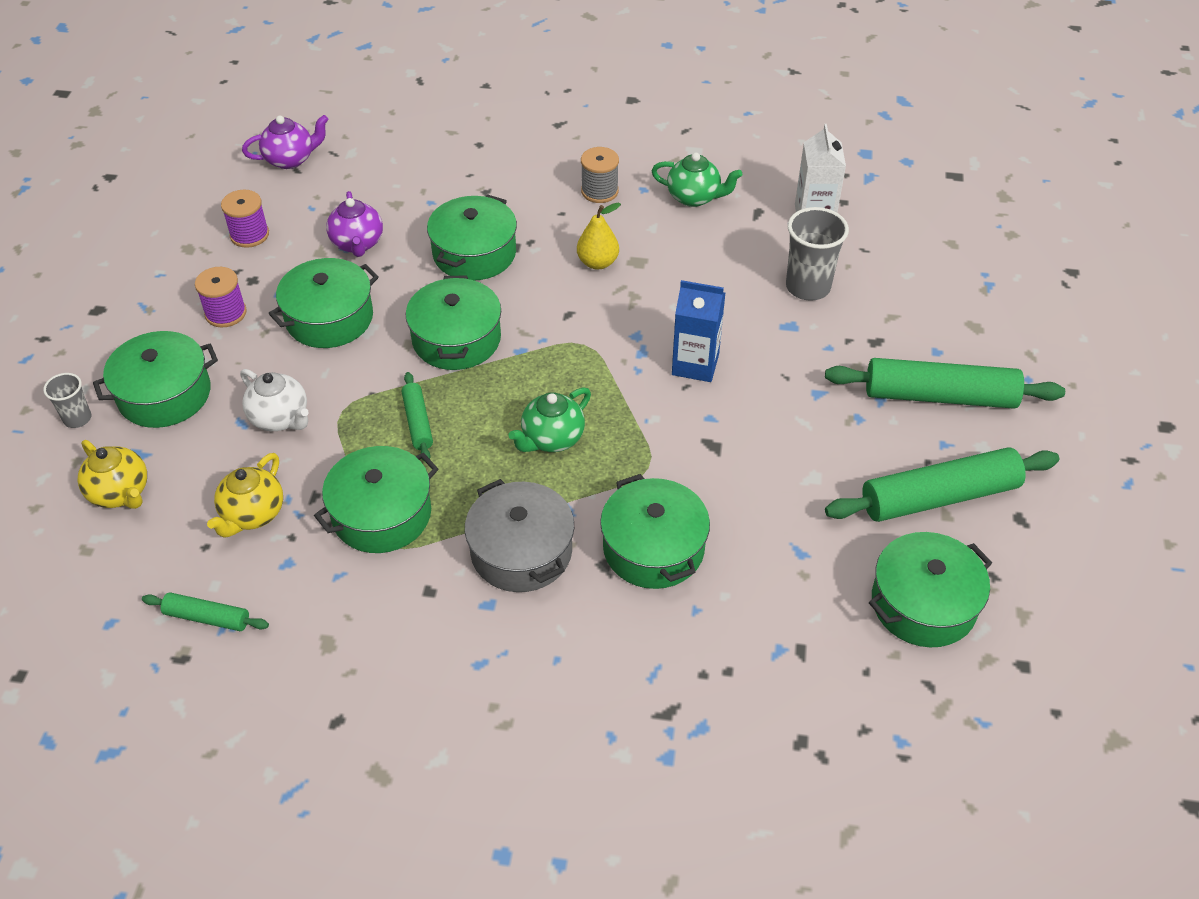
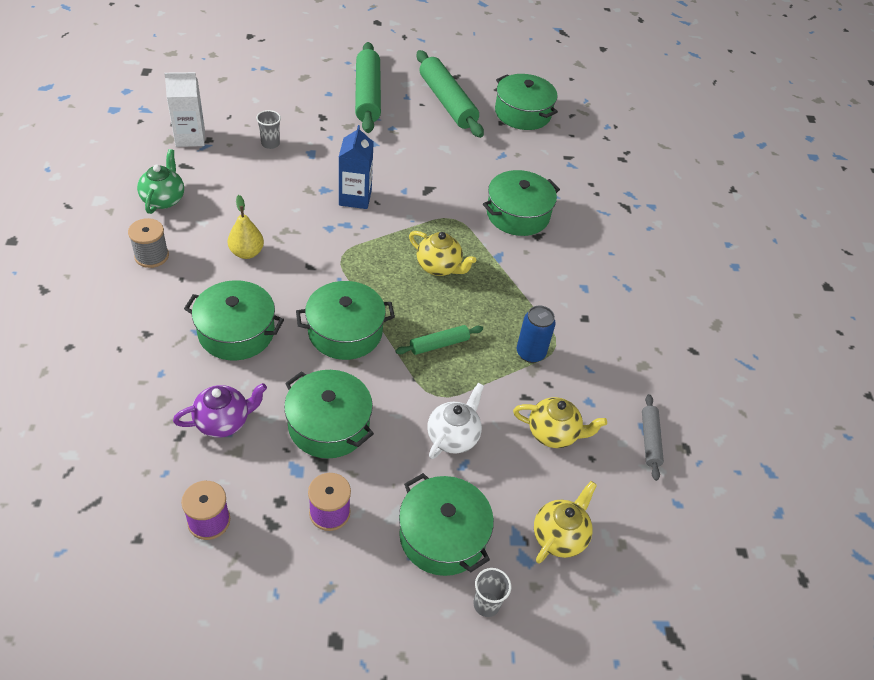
camera: 105 degrees left, 0 degrees up
green rolling pin [142,592,269,631] -> grey rolling pin [642,394,664,481]
purple teapot [242,115,329,169] -> none
green pot [314,446,438,553] -> blue can [517,306,555,363]
grey pot [465,479,574,592] -> none
green teapot [508,387,591,452] -> yellow teapot [409,231,476,276]
grey cup [786,207,849,301] -> grey cup [256,110,281,149], size x0.56

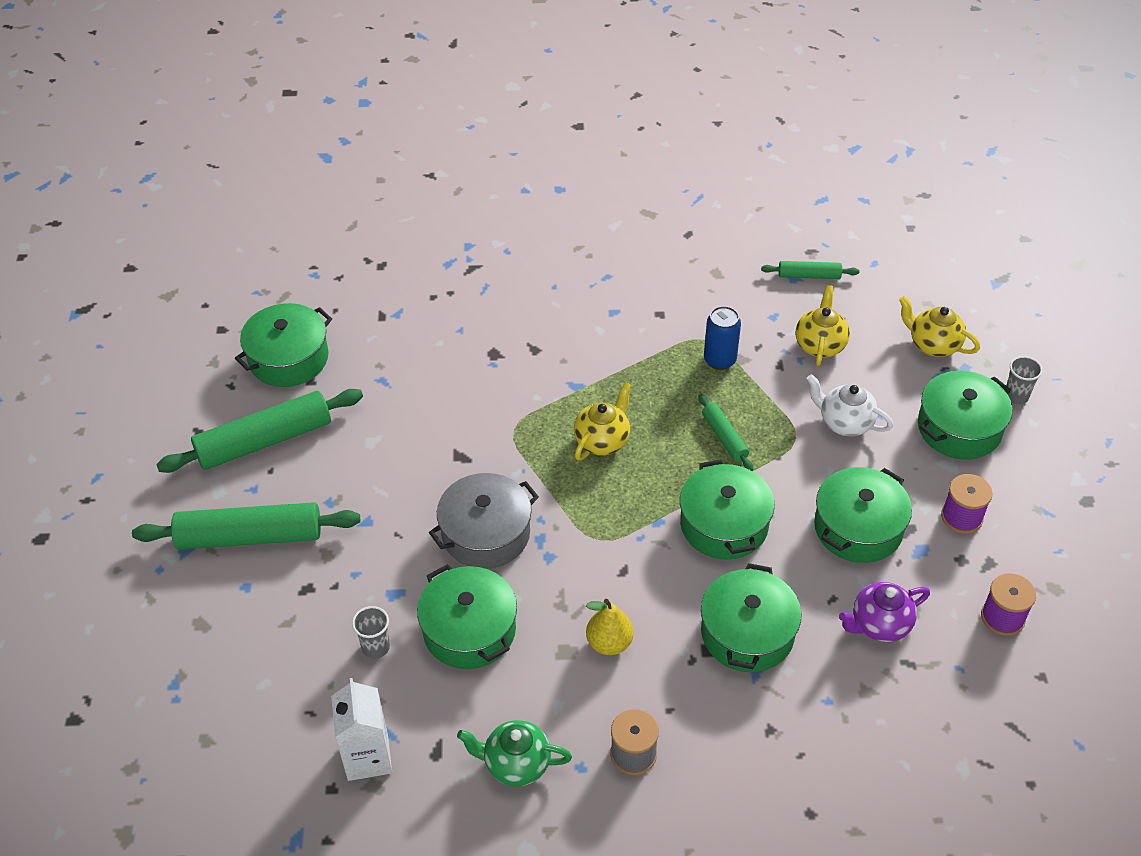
camera: 85 degrees left, 0 degrees up
purple teapot [173,383,267,438] -> purple teapot turned 90 degrees counterclockwise [839,582,930,642]
blue carton [339,125,374,209] -> grey pot [429,473,539,569]
green pot [483,170,560,236] -> green pot moved to [417,564,517,669]
grey rolling pin [642,394,664,481] -> green rolling pin [761,261,860,279]

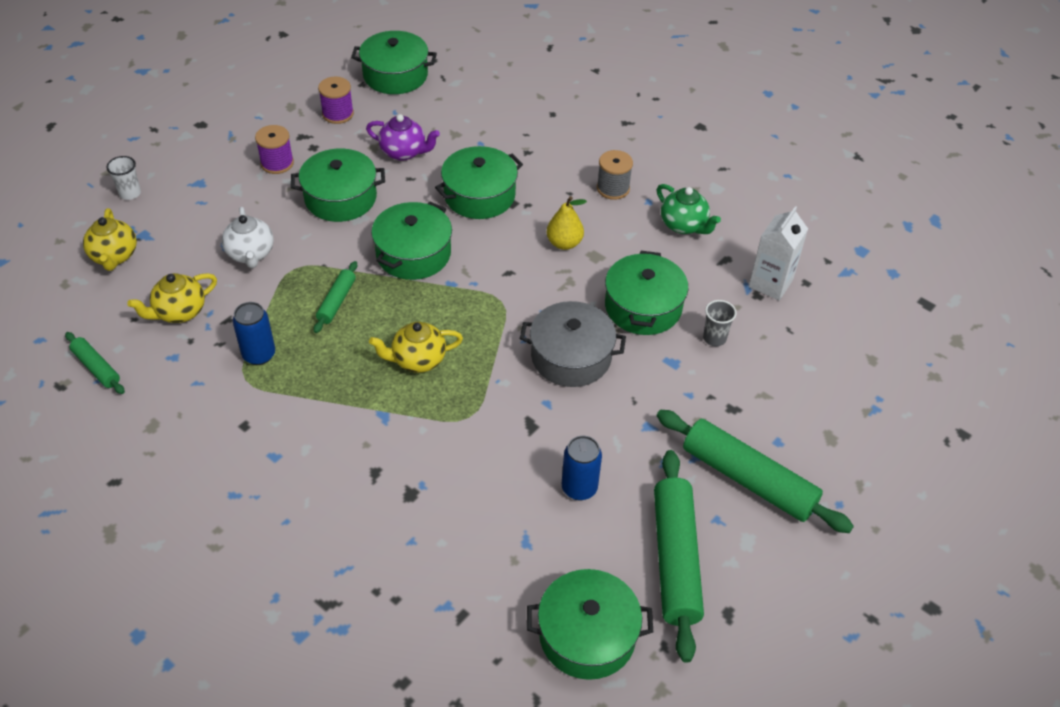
camera: 140 degrees left, 0 degrees up
green rolling pin [156,389,363,473] -> green rolling pin turned 75 degrees clockwise [654,450,704,663]
green pot [918,371,1012,459] -> green pot moved to [351,31,437,94]
grey cup [1005,356,1043,404] -> white cup [106,156,141,200]
none -> blue can [562,436,602,500]

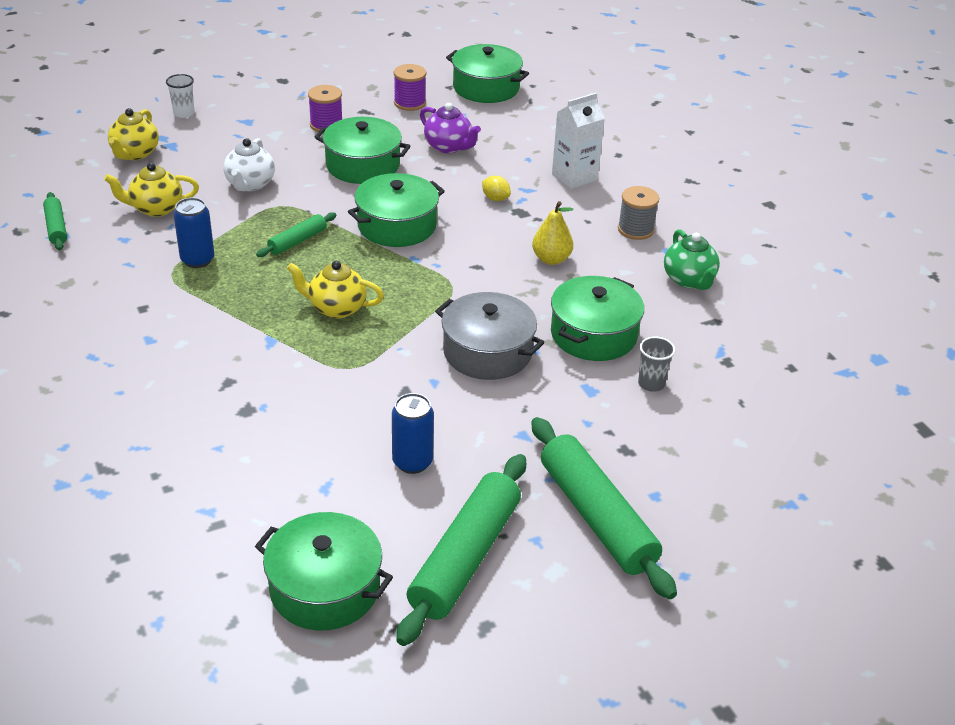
camera: 25 degrees right, 10 degrees down
green pot [435,146,523,219] -> yellow lemon [482,176,511,201]
white carton [749,206,808,300] -> white carton moved to [552,93,605,189]

